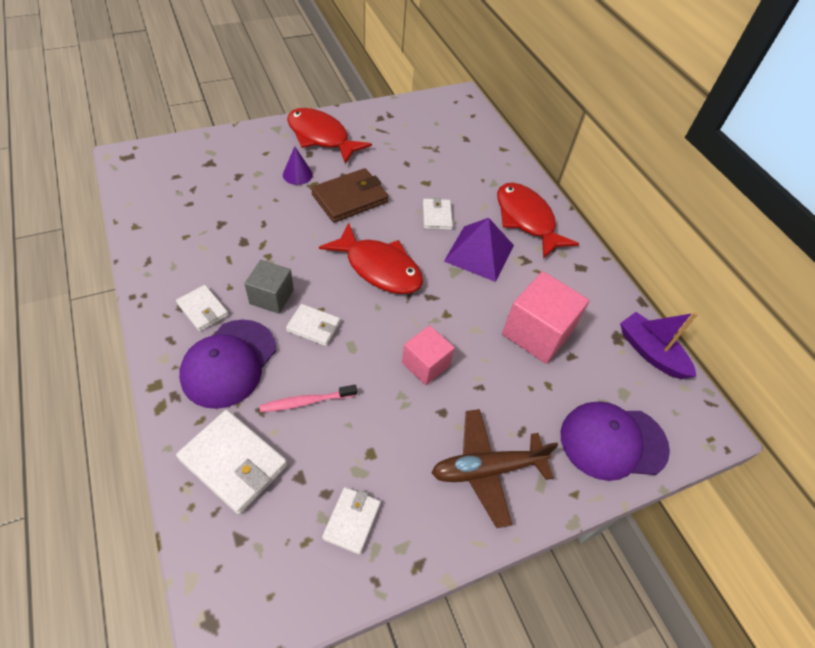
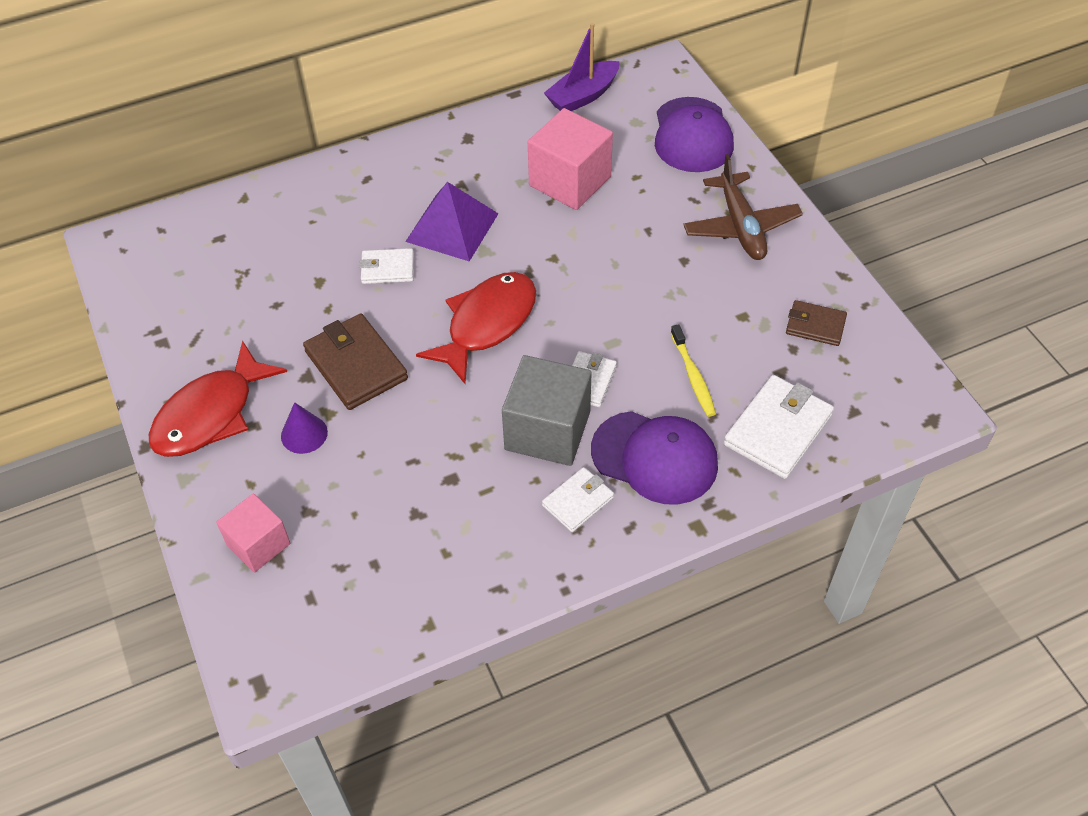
camera: 85 degrees left, 0 degrees up
grey cube [244,260,294,314] -> grey cube [502,355,592,466], size x1.60
pink toothbrush [260,385,357,412] -> yellow toothbrush [671,324,716,417]
white wallet [322,487,381,555] -> brown wallet [786,300,847,346]
pink cube [402,325,455,385] -> pink cube moved to [216,493,290,572]
red fish [497,183,579,259] -> none

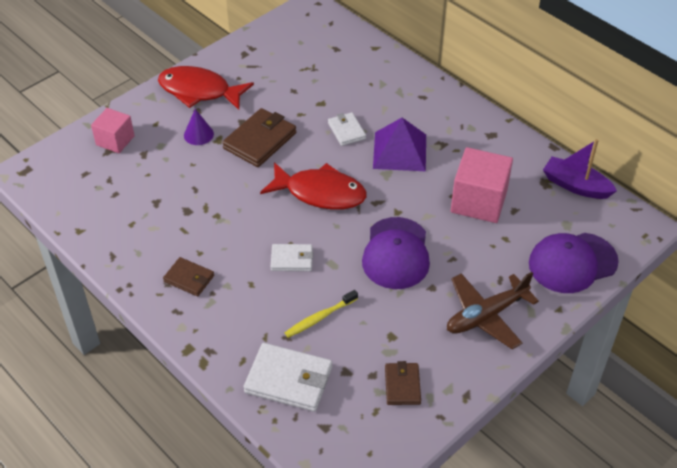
camera: 70 degrees right, 5 degrees down
grey cube [502,355,592,466] -> none
white wallet [542,467,614,532] -> brown wallet [163,257,214,296]
purple cap [591,411,718,505] -> purple cap moved to [362,217,430,289]

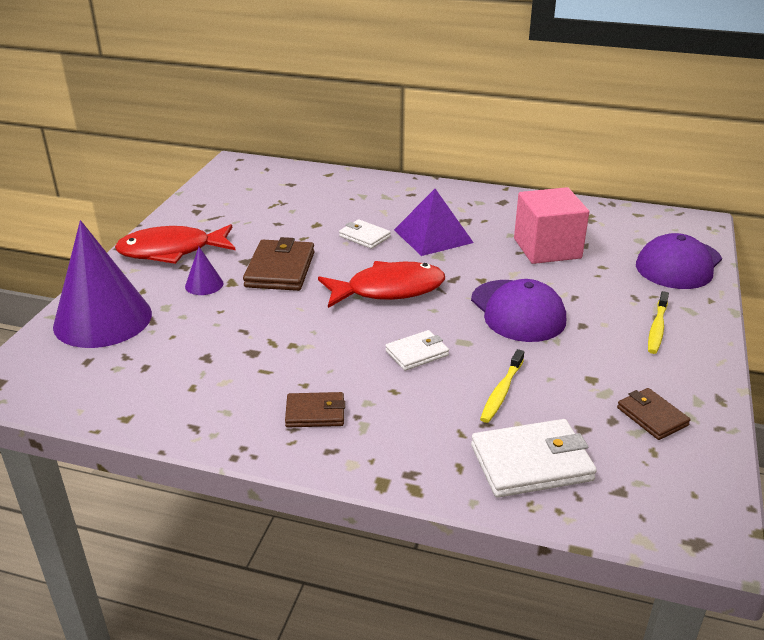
camera: 30 degrees left, 15 degrees down
pink cube [91,108,135,153] -> purple cone [53,220,152,348]
brown plane [447,272,539,349] -> yellow toothbrush [648,291,669,354]
purple boat [543,139,617,199] -> none

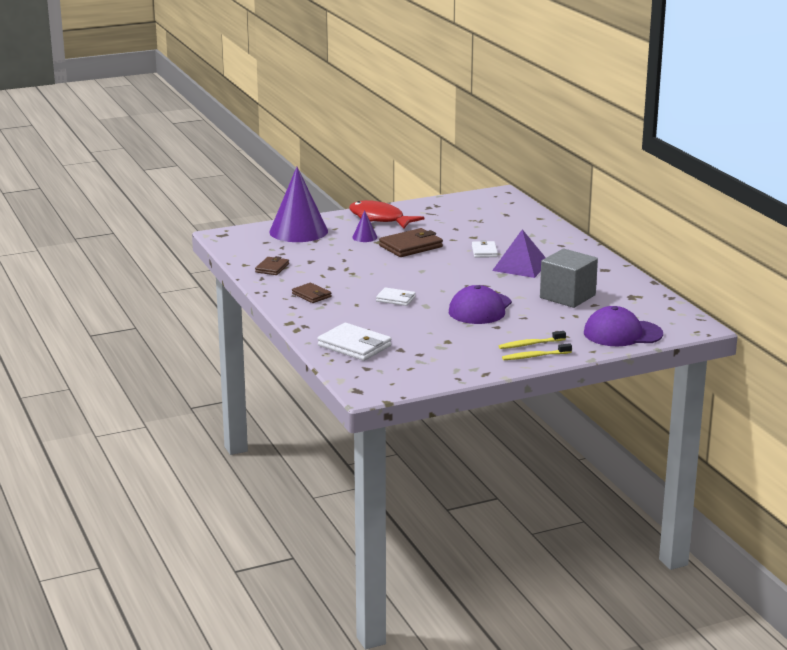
camera: 50 degrees right, 10 degrees down
red fish [318,261,445,308] -> none
yellow toothbrush [480,349,524,423] -> yellow toothbrush moved to [502,343,572,360]
pink cube [514,187,589,264] -> grey cube [540,249,598,308]
brown wallet [617,388,691,440] -> brown wallet moved to [255,256,289,275]

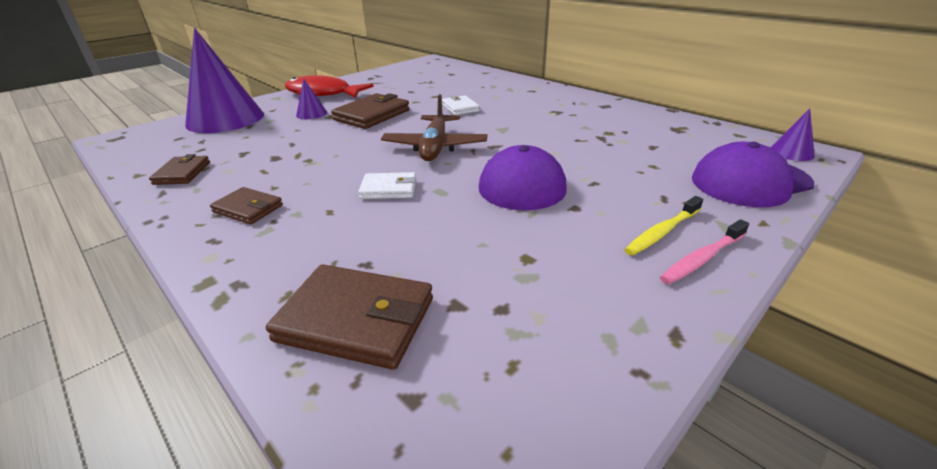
camera: 20 degrees left, 10 degrees up
white wallet [318,323,391,361] -> brown wallet [266,264,433,369]
purple pyramid [492,229,546,278] -> none
yellow toothbrush [502,343,572,360] -> pink toothbrush [660,219,749,284]
grey cube [540,249,598,308] -> none
none -> brown plane [381,94,487,161]
none -> purple cone [770,109,815,161]

